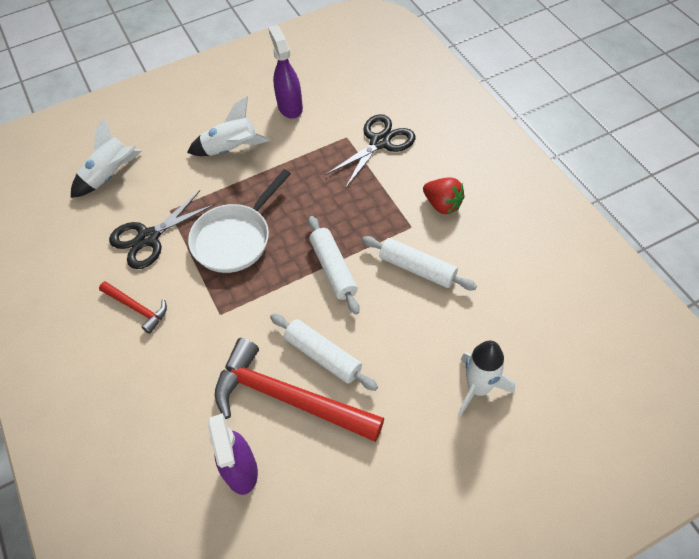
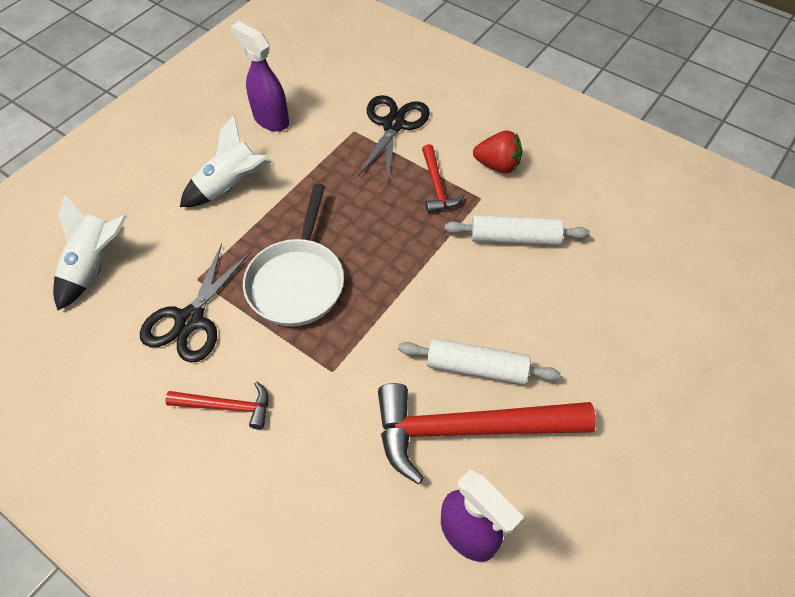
camera: 30 degrees left, 0 degrees up
white rolling pin [308,216,360,315] -> none
white rocket [458,340,515,416] -> none
none -> red hammer [422,144,464,213]

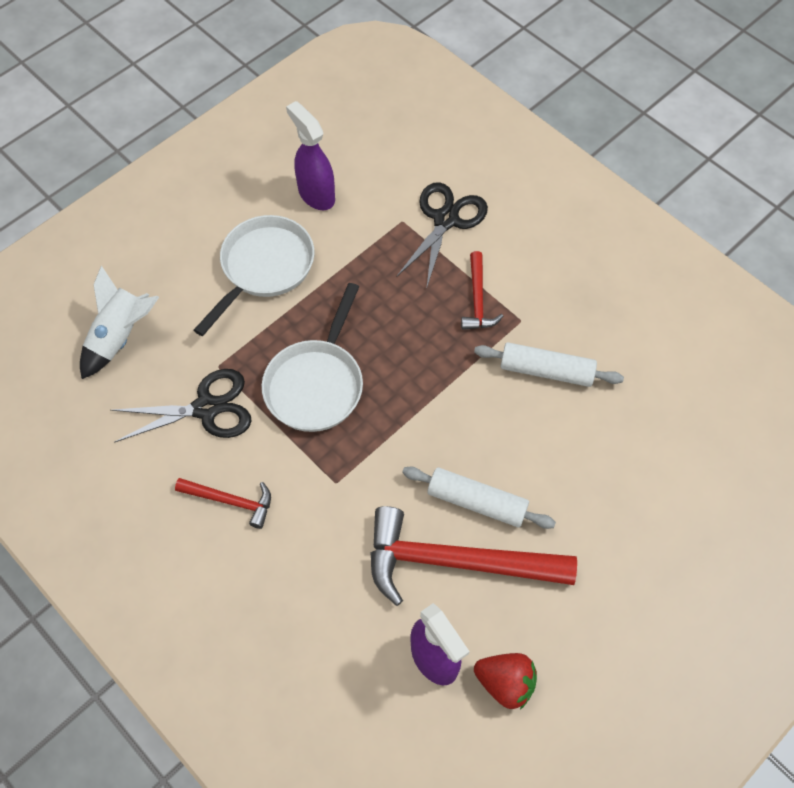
camera: 10 degrees right, 5 degrees up
black scissors [140,243,251,362] -> black scissors turned 135 degrees counterclockwise [110,369,252,443]
white rocket [180,115,272,207] -> white pan [194,215,314,336]
red strawberry [473,131,522,173] -> red strawberry moved to [474,653,537,709]

